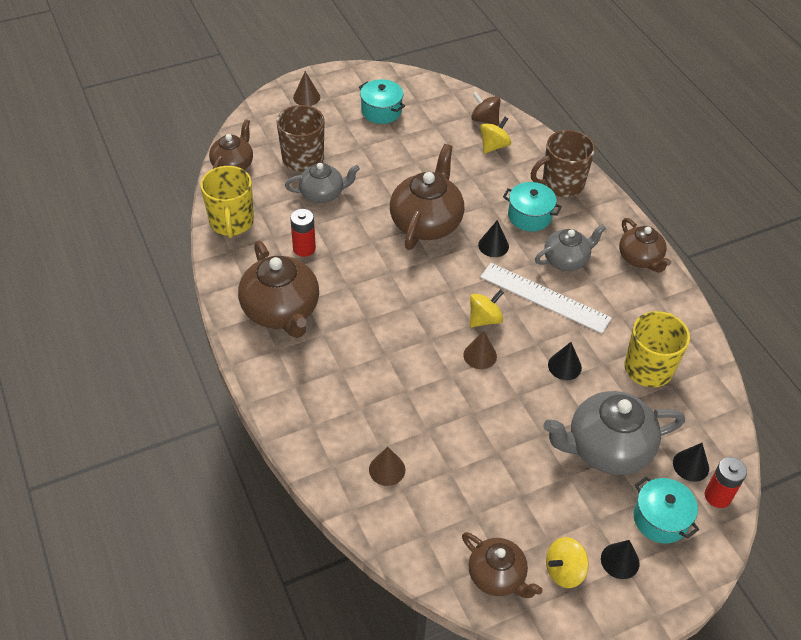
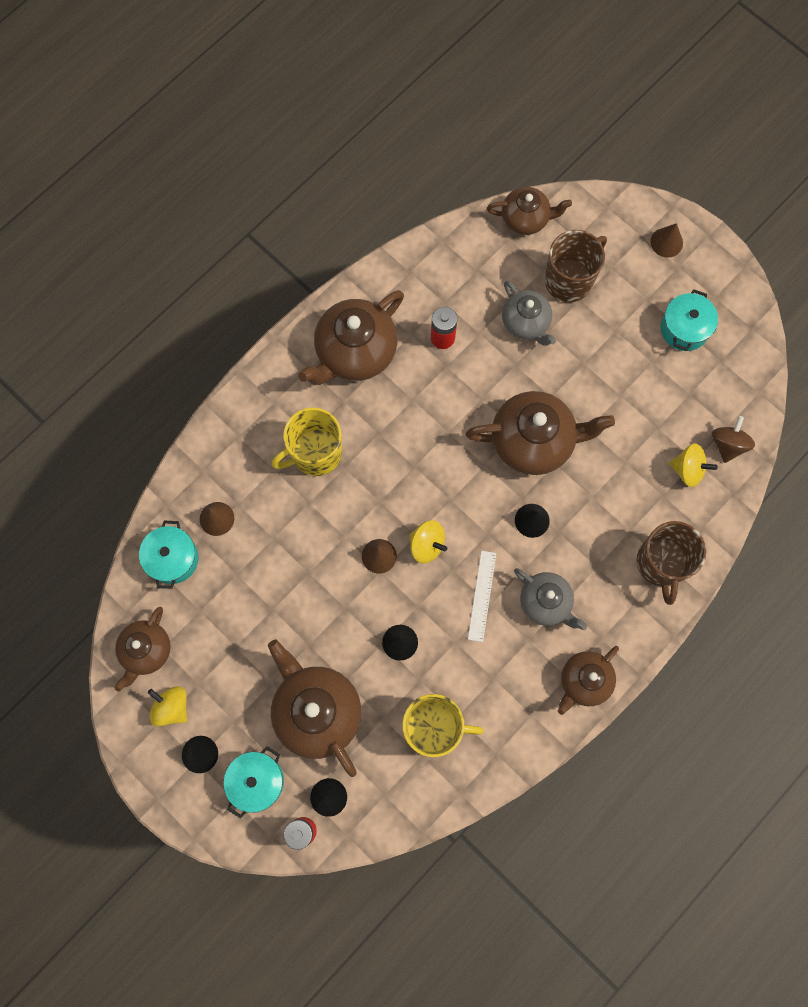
camera: 70 degrees right, 25 degrees up
yellow mug [200,166,254,238] -> yellow mug moved to [271,408,342,476]
white ruler [480,263,612,334] -> white ruler [468,551,496,642], size x0.61
turquoise pot [503,182,562,231] -> turquoise pot moved to [139,521,198,589]
brown mug [531,130,595,197] -> brown mug turned 135 degrees counterclockwise [637,521,706,605]
grey teapot [543,391,685,475] -> brown teapot [268,640,361,777]

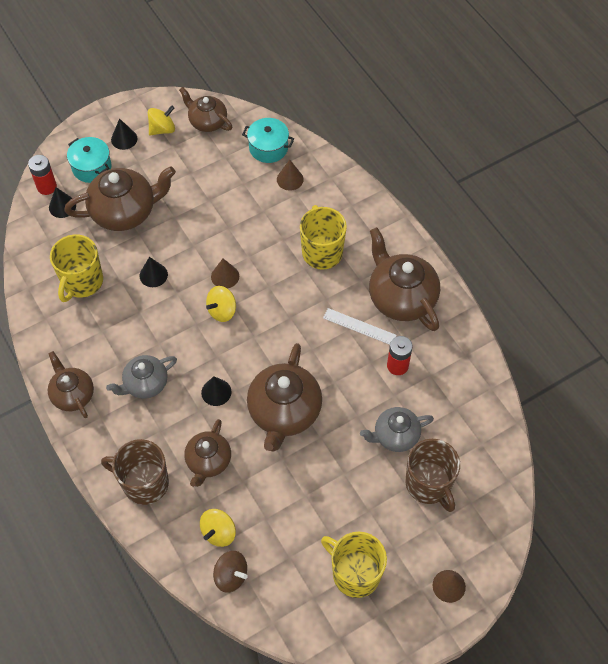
camera: 105 degrees right, 15 degrees down
white ruler [468,551,496,642] -> white ruler moved to [323,308,397,345]
brown teapot [487,187,572,235] -> brown teapot moved to [184,419,231,487]
turquoise pot [660,289,718,351] -> yellow mug [321,532,387,598]

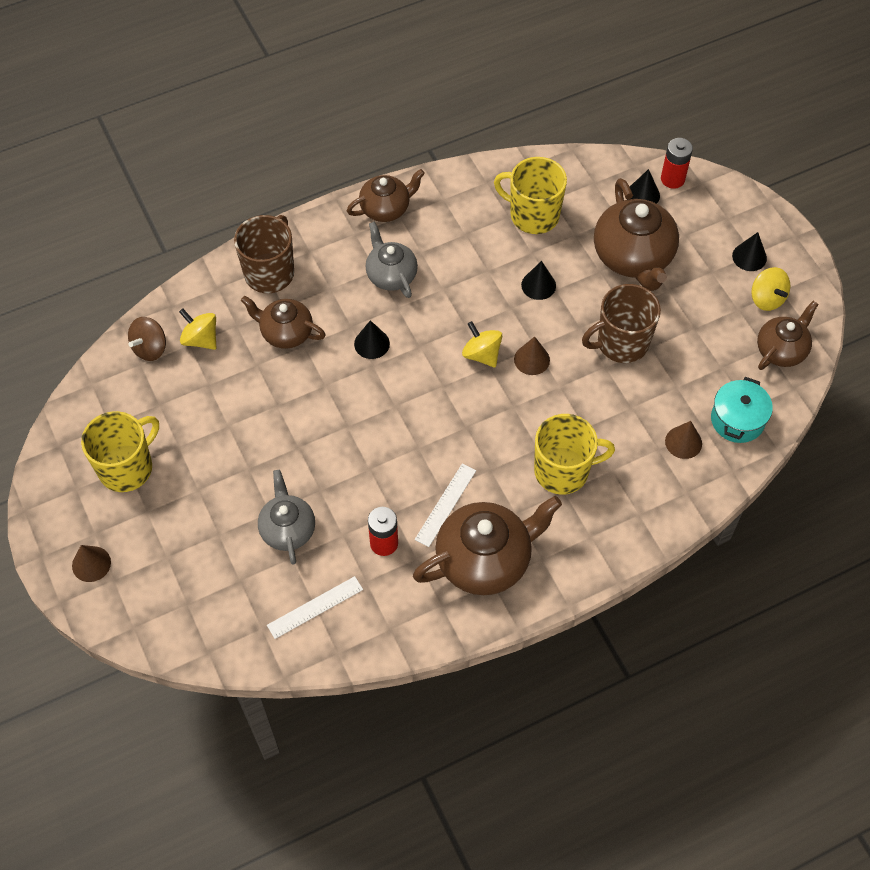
camera: 95 degrees right, 0 degrees up
turquoise pot [67,137,111,183] -> none
brown teapot [247,343,322,452] -> none
brown mug [405,439,460,512] -> brown mug moved to [582,284,661,363]
none -> white ruler [267,576,363,639]

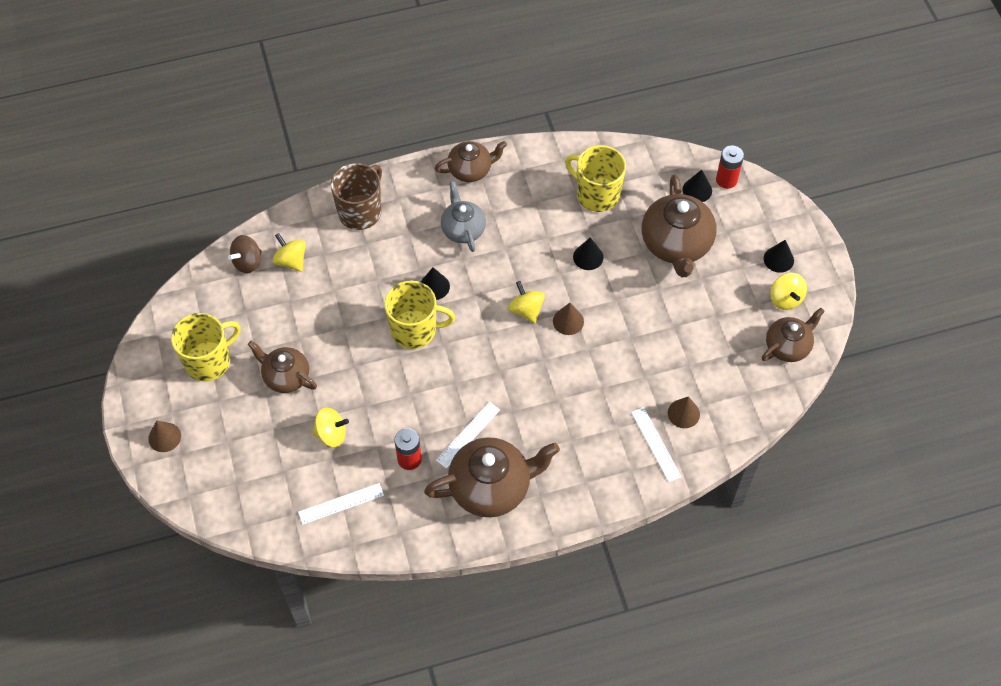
camera: 10 degrees right, 0 degrees up
brown teapot [241,296,326,349] -> brown teapot moved to [248,341,317,393]
grey teapot [258,470,315,565] -> yellow spinning top [312,407,349,447]
yellow mug [534,414,615,495] -> yellow mug moved to [384,281,455,349]
brown mug [582,284,661,363] -> none
turquoise pot [711,377,773,443] -> none
none -> white ruler [631,407,682,482]

